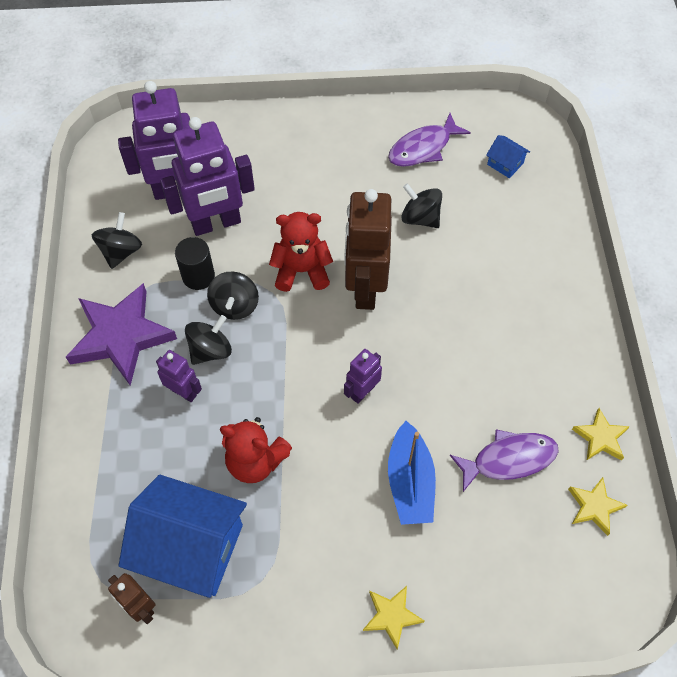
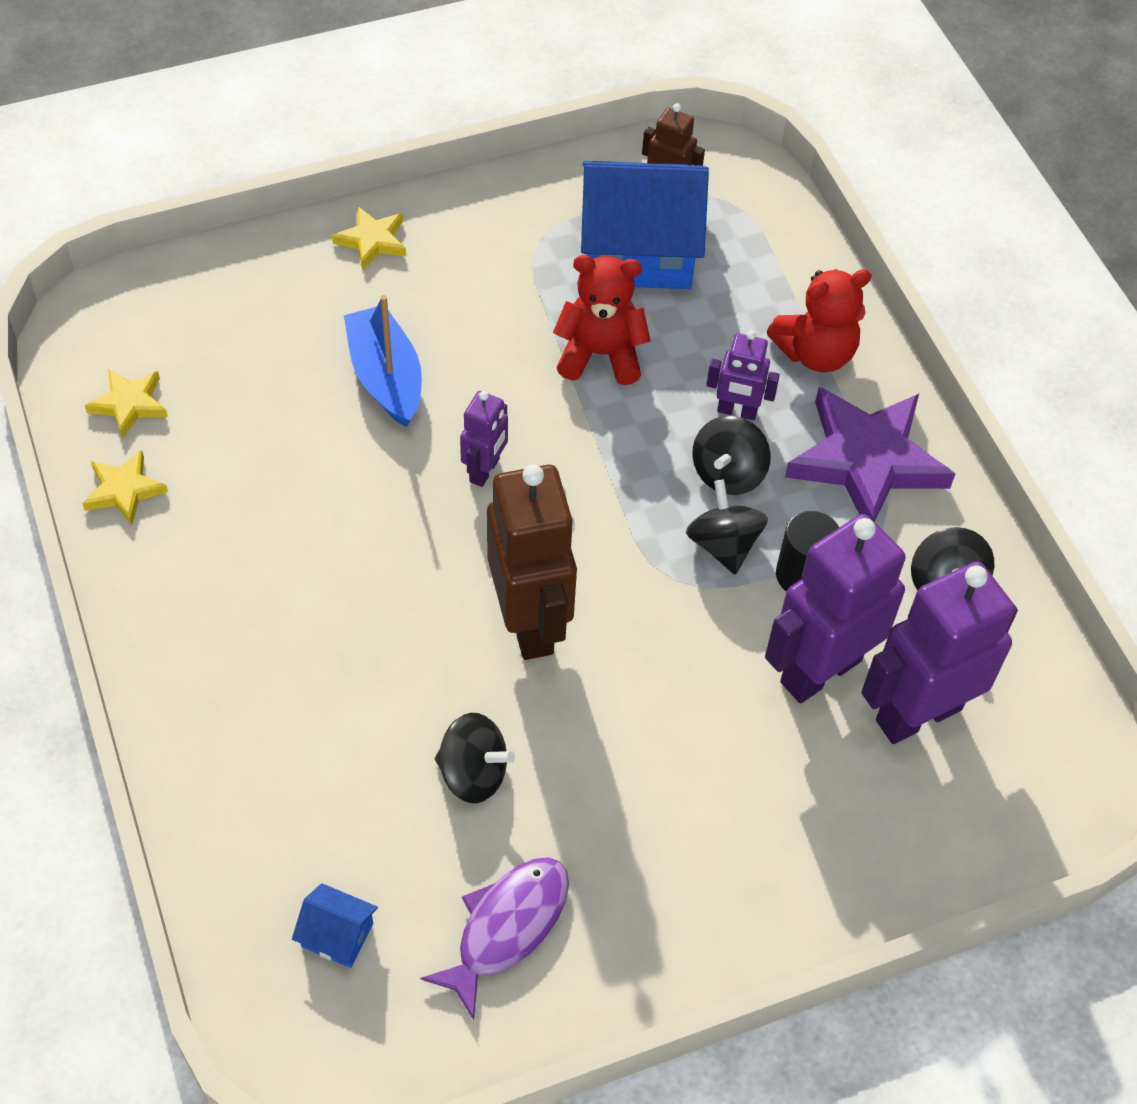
camera: 160 degrees right, 5 degrees down
red teddy bear [269,212,333,292] -> red teddy bear moved to [767,269,872,372]
purple fish [450,429,559,492] -> none

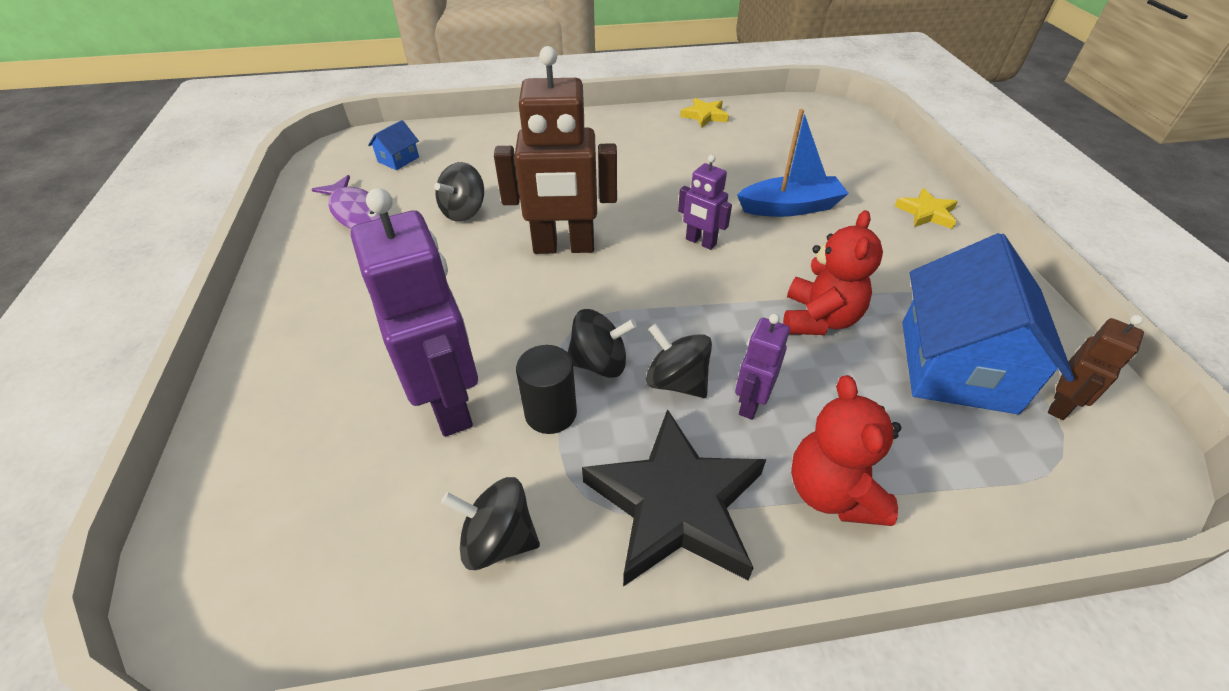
camera: 105 degrees right, 10 degrees down
yellow star [85,369,168,439] -> none
purple star [785,387,955,522] -> black star [582,409,766,587]
purple robot [862,561,1018,744] -> none

